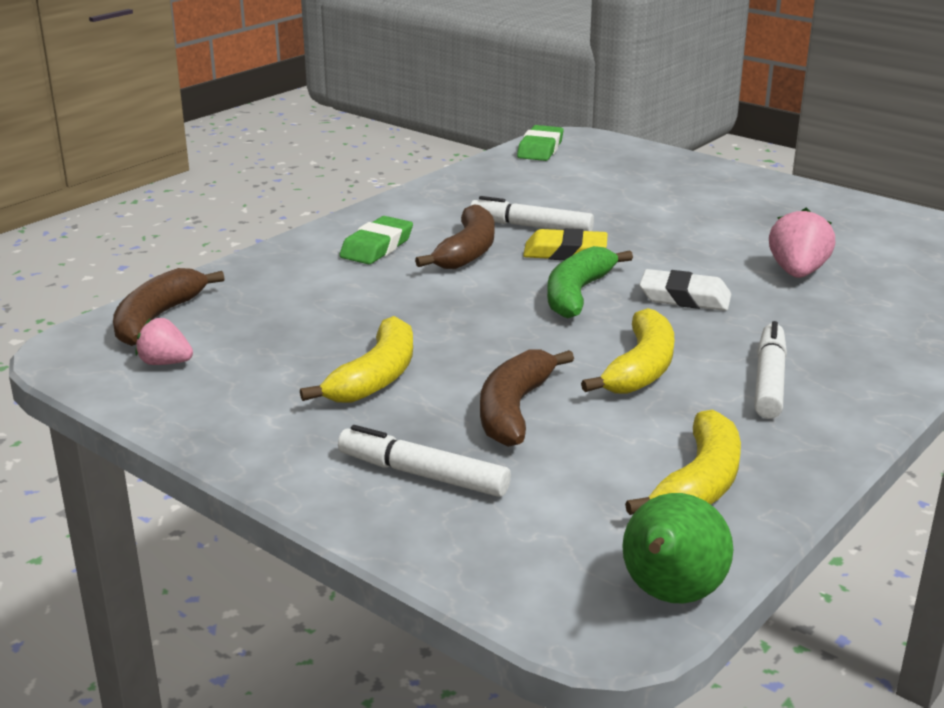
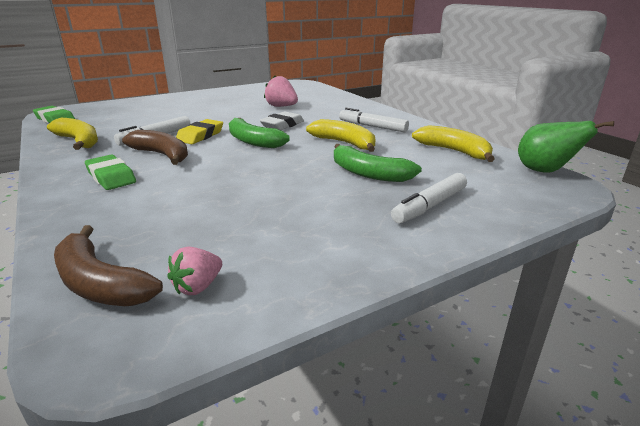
camera: 70 degrees left, 0 degrees up
yellow banana [300,316,413,403] -> yellow banana moved to [47,118,98,150]
brown banana [480,350,574,447] -> green banana [334,144,422,182]

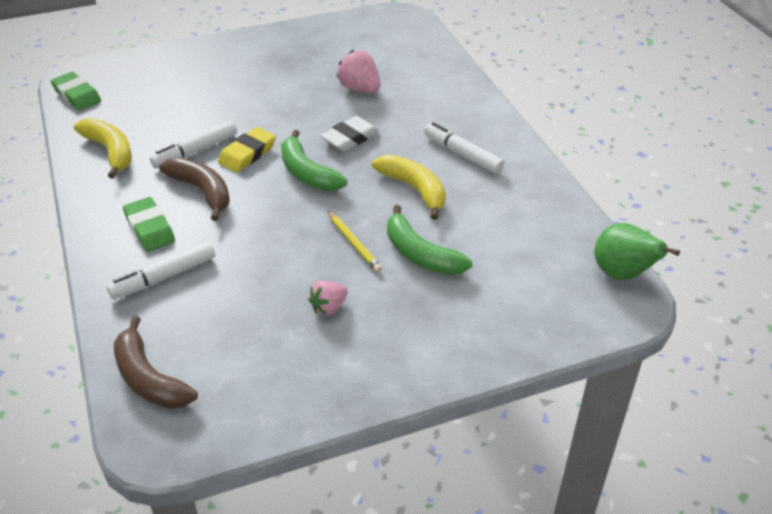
camera: 10 degrees right, 15 degrees up
pink strawberry [167,247,222,295] -> pink strawberry moved to [308,281,348,316]
white marker [391,173,467,223] -> white marker moved to [107,242,215,299]
yellow banana [412,125,494,162] -> none
none -> yellow pencil [328,211,382,272]

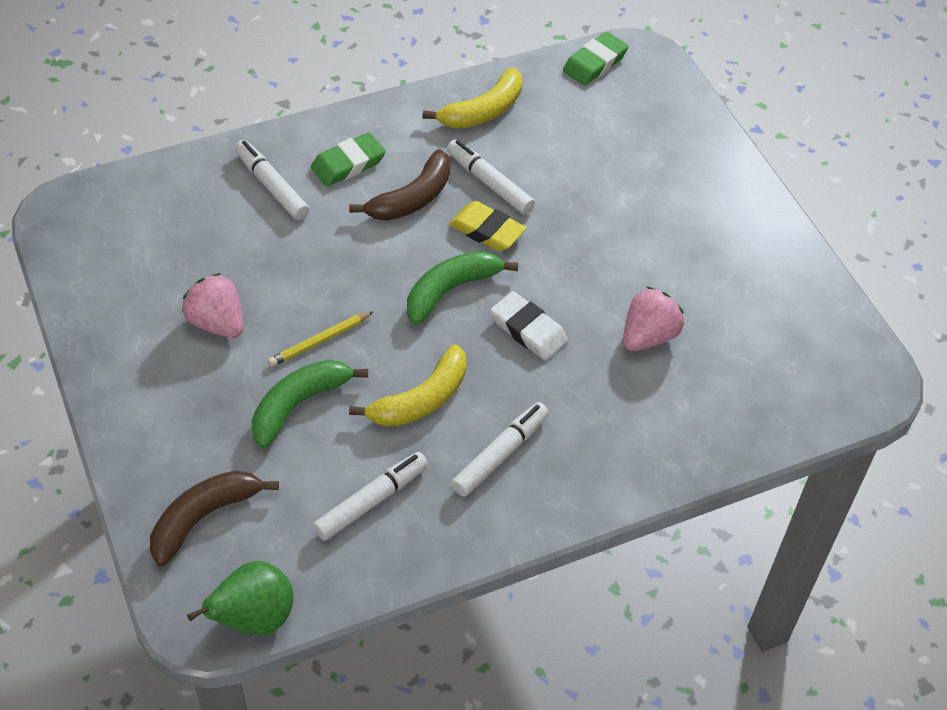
camera: 85 degrees right, 10 degrees up
brown banana [114,316,198,409] -> brown banana moved to [150,470,279,567]
pink strawberry [308,281,348,316] -> pink strawberry [182,273,244,338], size x1.53
none -> white marker [313,452,428,541]

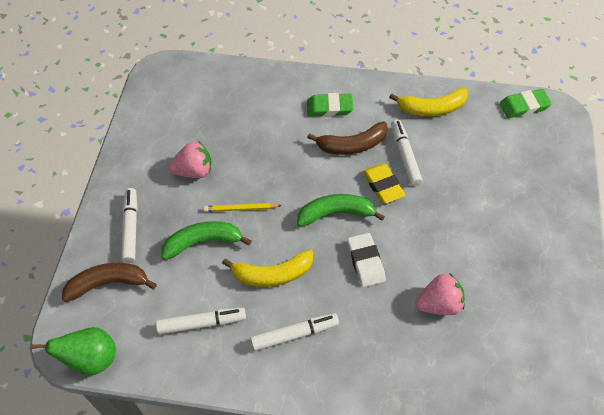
camera: 35 degrees right, 5 degrees up
pink strawberry [182,273,244,338] -> pink strawberry turned 90 degrees clockwise [168,141,211,178]
white marker [235,140,309,220] -> white marker moved to [121,188,138,263]

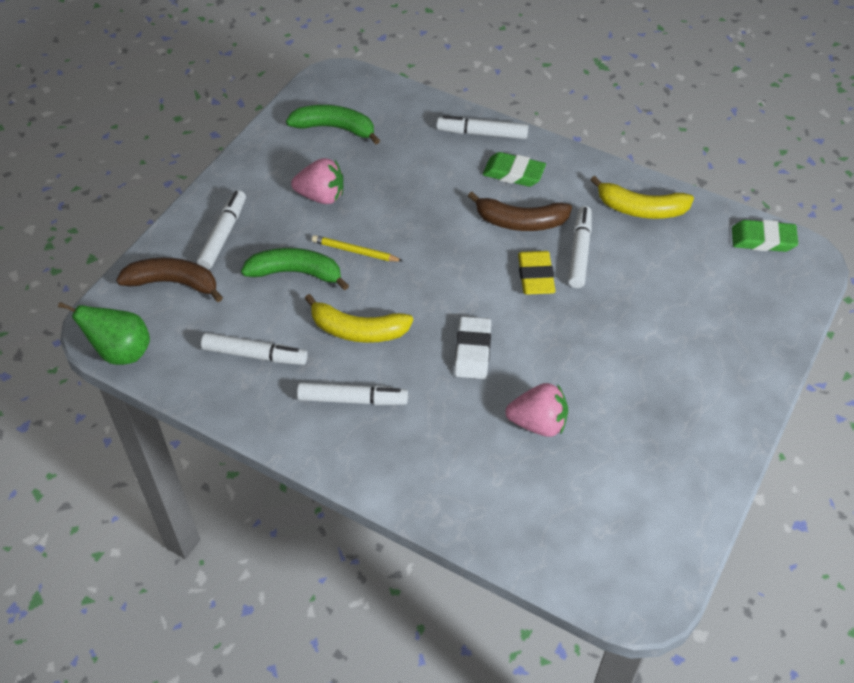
camera: 20 degrees right, 5 degrees down
green banana [297,194,385,227] -> green banana moved to [286,105,380,144]
none -> white marker [437,115,528,139]

